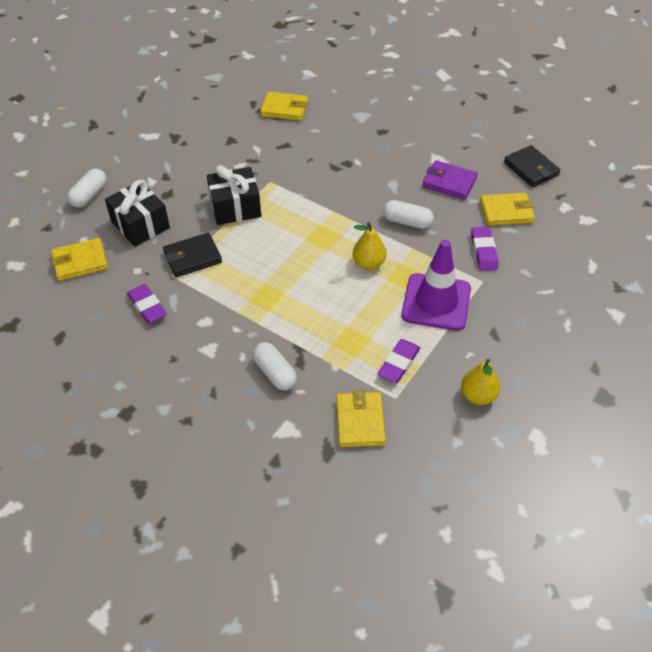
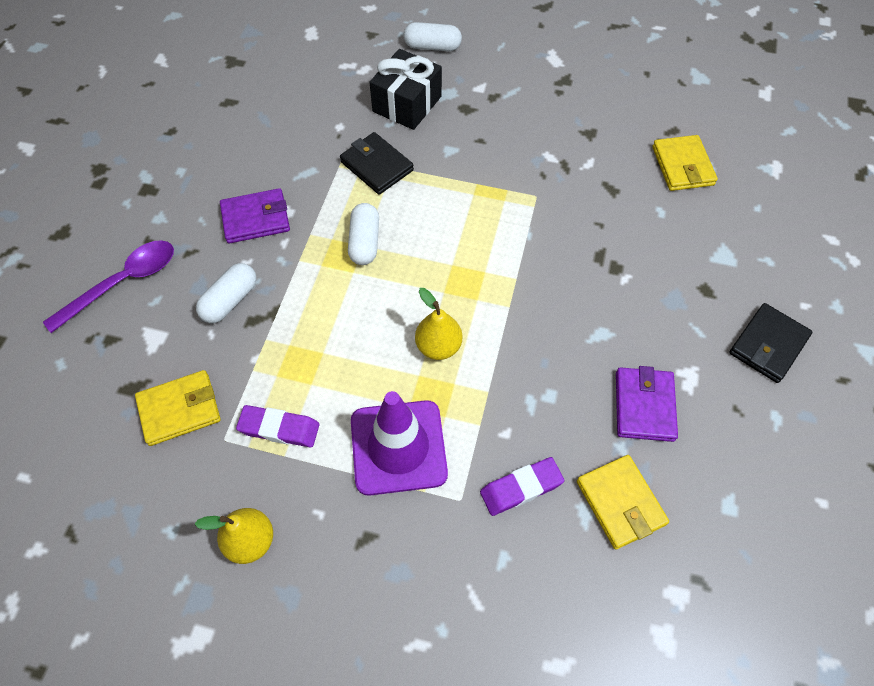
camera: 70 degrees right, 10 degrees up
yellow wallet [51,238,108,281] -> none
purple eraser [127,284,167,323] -> none
black gift [207,165,261,225] -> none
white capsule [383,200,434,229] -> white capsule moved to [348,203,379,265]
black wallet [504,145,560,187] -> black wallet moved to [729,303,813,383]
none -> purple spoon [43,240,174,333]
none -> purple wallet [220,188,290,244]

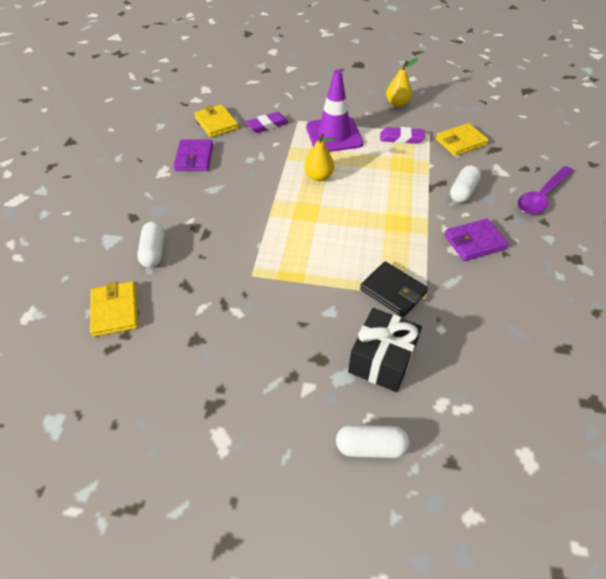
camera: 175 degrees right, 10 degrees down
white capsule [348,203,379,265] -> white capsule moved to [137,221,165,268]
black wallet [729,303,813,383] -> none

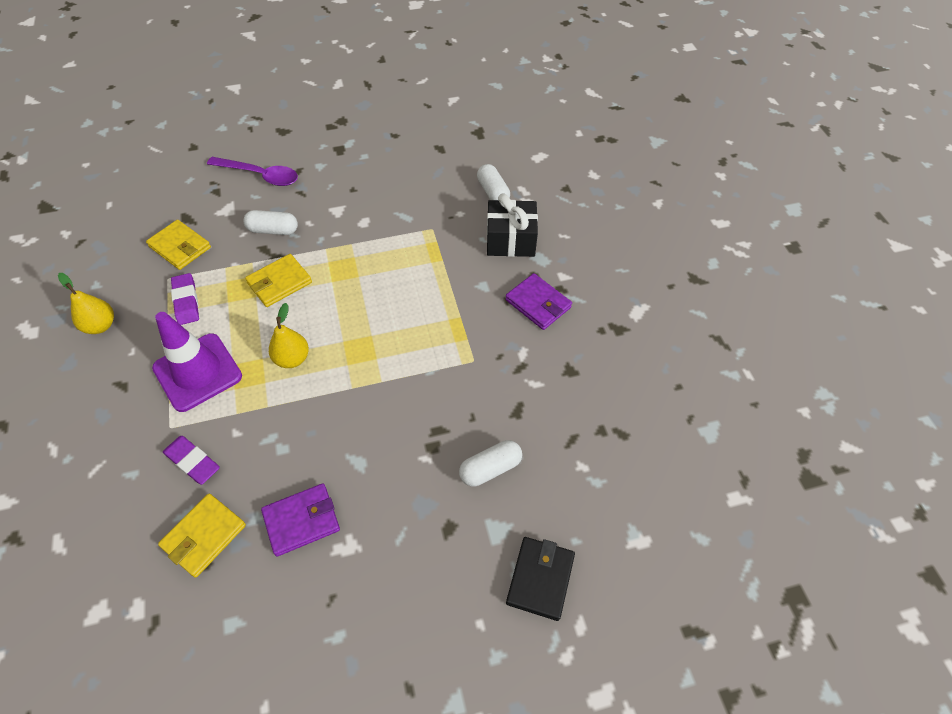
camera: 115 degrees left, 5 degrees up
yellow wallet [90,281,138,337] -> yellow wallet moved to [245,254,312,307]
white capsule [336,425,409,458] -> white capsule moved to [477,164,510,200]
black wallet [360,261,428,317] -> black wallet moved to [506,537,575,621]
purple wallet [444,219,509,261] -> purple wallet moved to [505,273,572,330]

